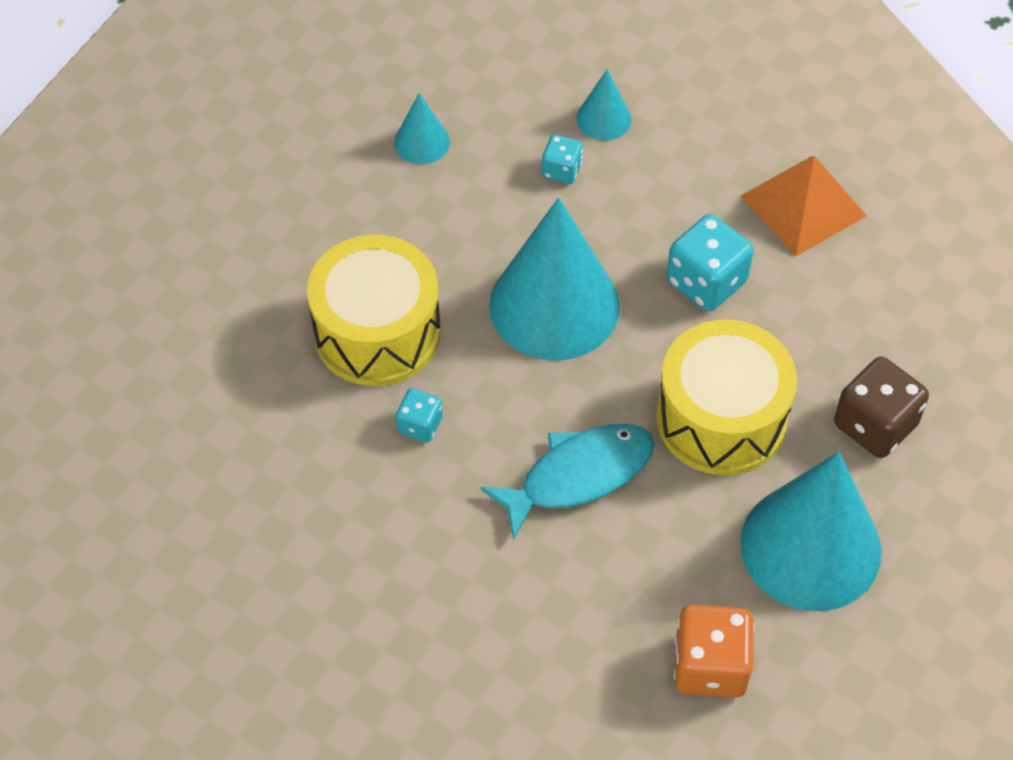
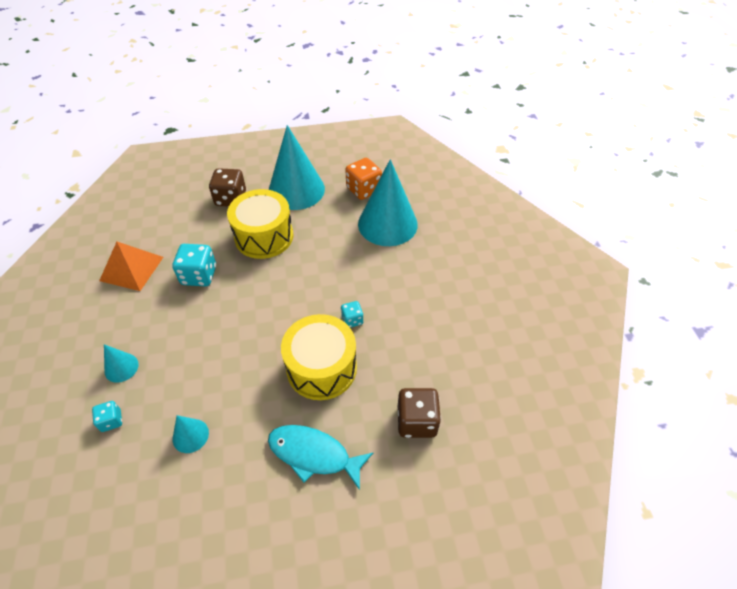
camera: 130 degrees left, 5 degrees down
turquoise fish [481,424,654,540] -> turquoise fish moved to [268,425,373,490]
turquoise cone [489,198,620,361] -> turquoise cone moved to [358,159,418,246]
turquoise dice [542,135,583,184] -> turquoise dice moved to [92,401,122,432]
none -> brown dice [398,388,441,438]

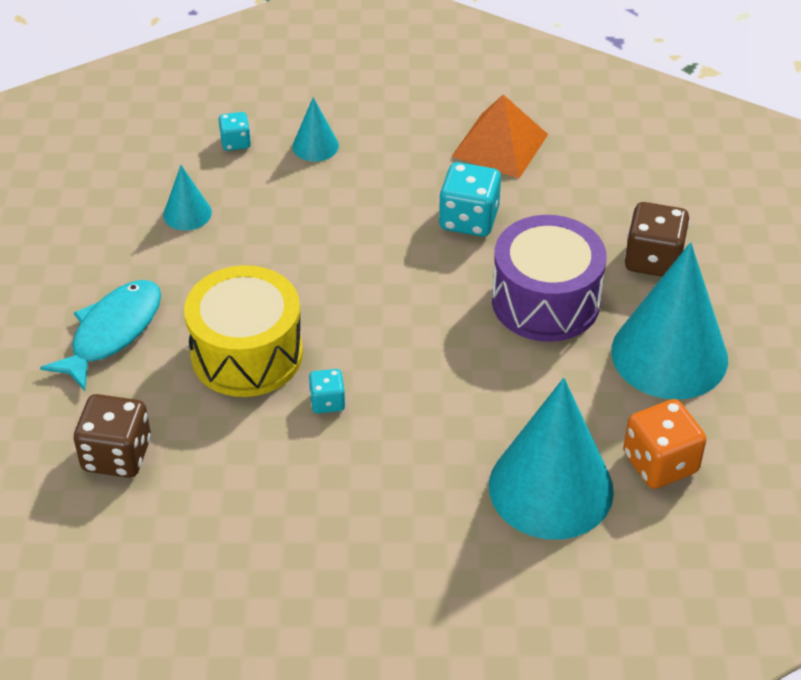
camera: 100 degrees right, 5 degrees down
yellow drum [227,189,294,259] -> purple drum [492,215,607,342]

